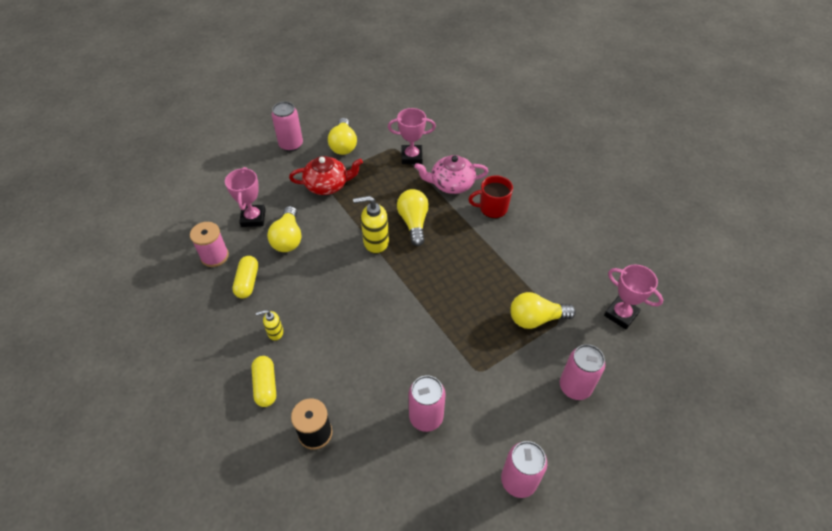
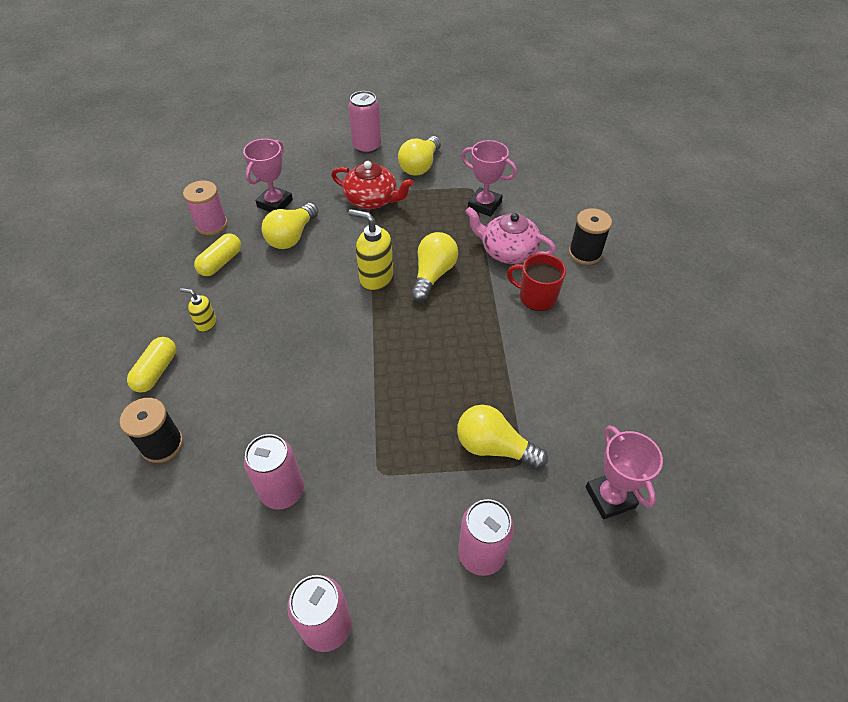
camera: 30 degrees right, 0 degrees up
none -> black spool [569,208,612,265]

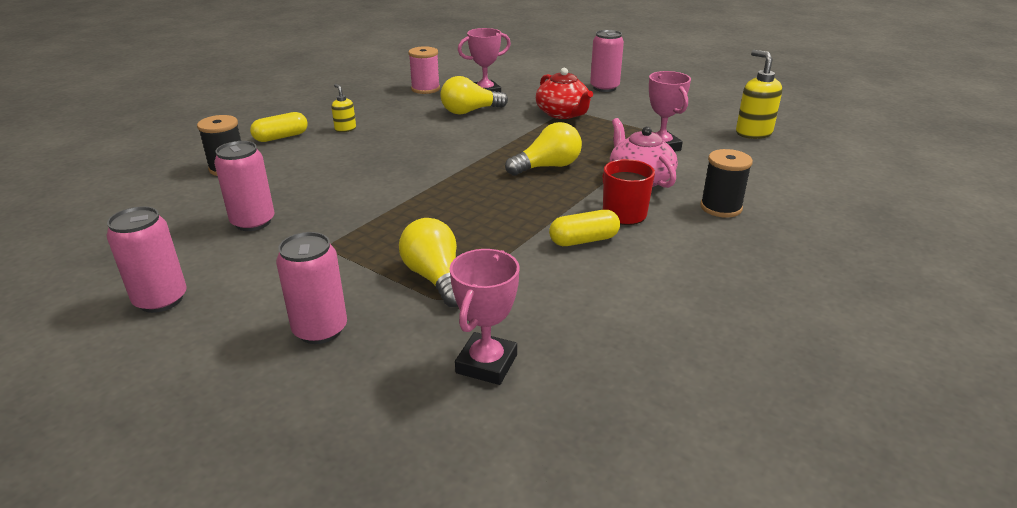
camera: 40 degrees right, 20 degrees down
yellow capsule [194,233,241,276] -> yellow capsule moved to [549,210,620,246]
yellow soap dispenser [348,209,393,291] -> yellow soap dispenser moved to [736,50,782,139]
yellow light bulb [398,136,441,176] -> none

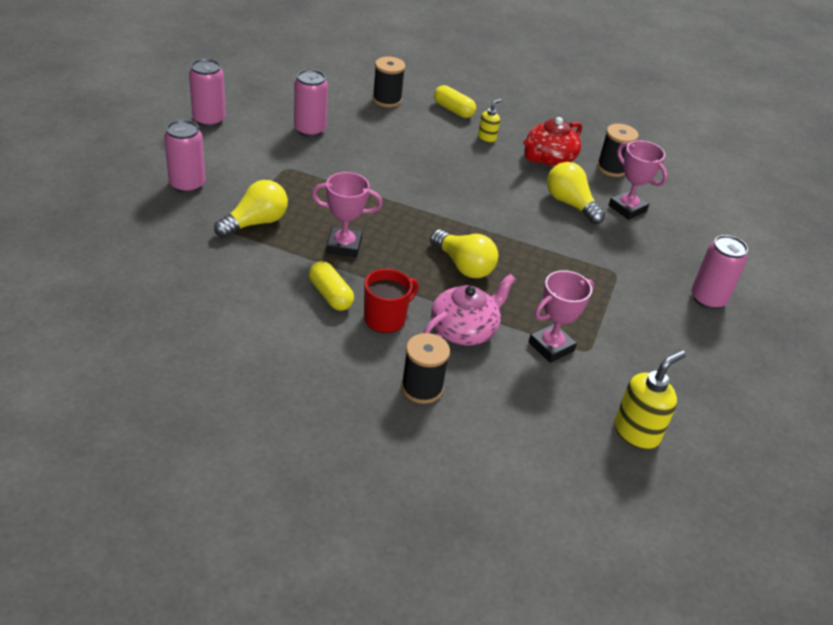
camera: 70 degrees right, 10 degrees up
pink spool [408,46,440,94] -> black spool [597,124,639,177]
pink trophy [450,249,519,385] -> pink trophy moved to [311,172,383,258]
red teapot [536,68,593,119] -> red teapot moved to [523,117,582,167]

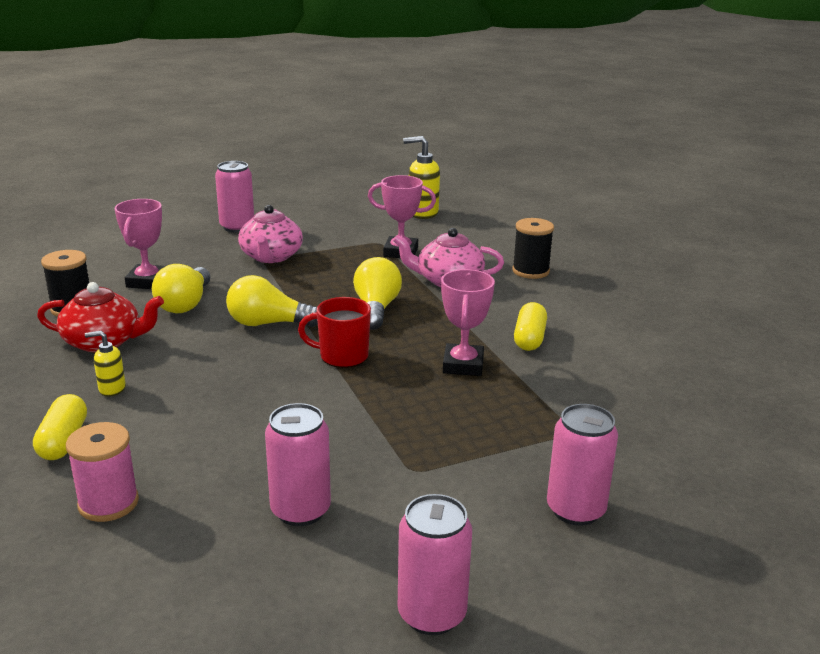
camera: 130 degrees left, 15 degrees down
yellow light bulb [214,180,288,238] -> yellow light bulb moved to [226,275,318,327]
pink trophy [311,172,383,258] -> pink trophy turned 45 degrees clockwise [441,269,495,376]
red mug [364,269,419,333] -> red mug moved to [298,297,371,368]
black spool [373,56,406,107] -> pink spool [66,422,139,522]
none -> pink teapot [238,205,303,263]

